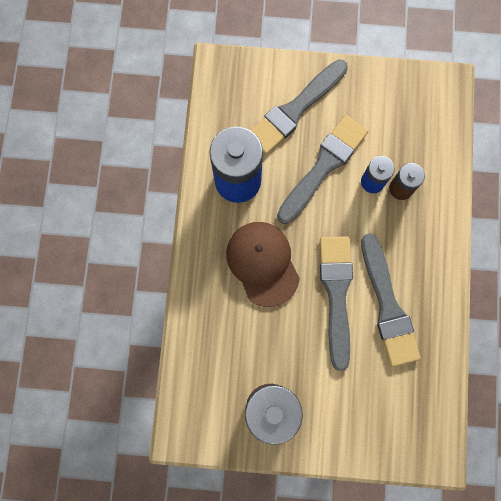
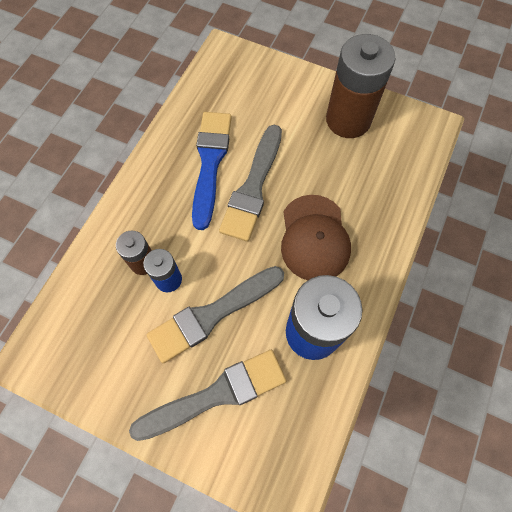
camera: 160 degrees left, 10 degrees down
grey brush [361,233,421,367] -> blue brush [192,112,232,230]

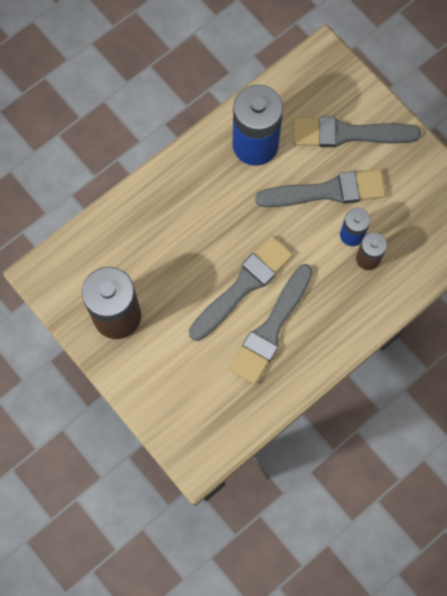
camera: 155 degrees left, 5 degrees up
blue brush [192,112,232,230] -> grey brush [229,264,313,385]
brown cap [281,195,351,280] -> none

